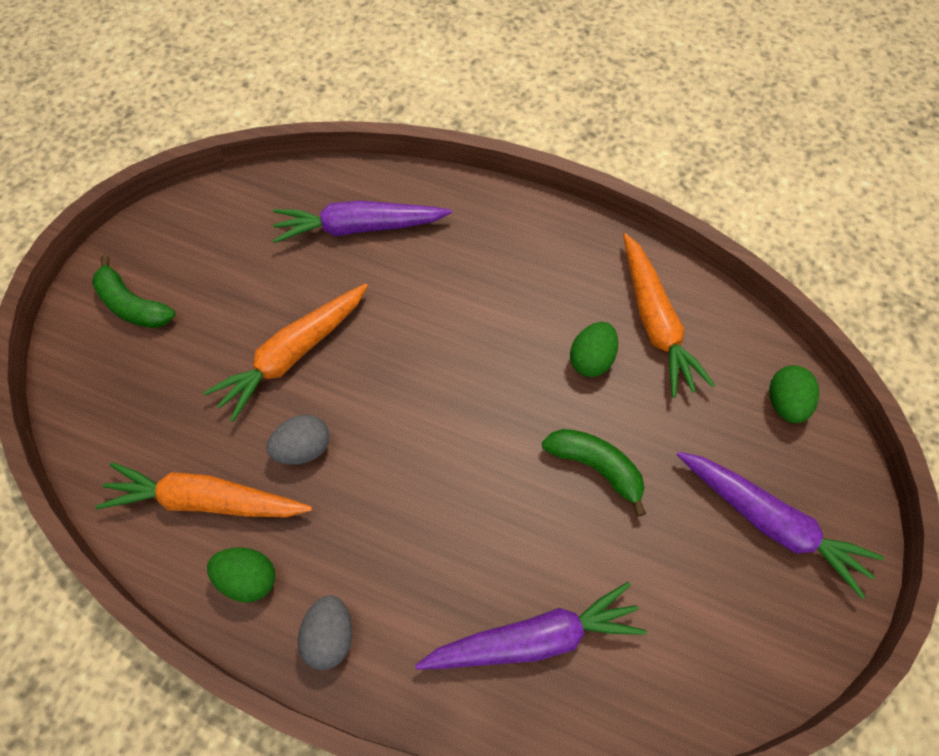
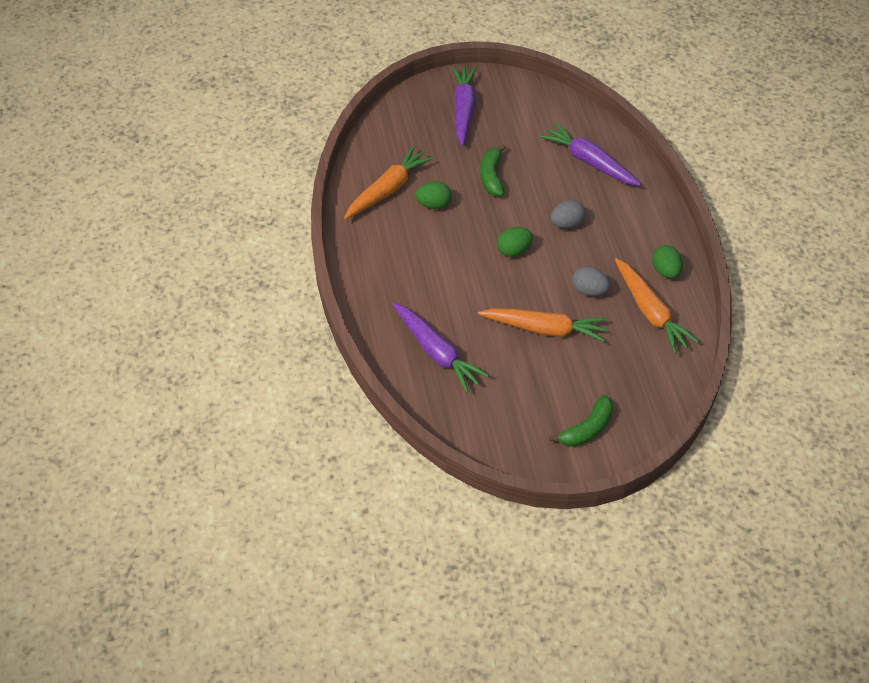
camera: 125 degrees left, 10 degrees down
green banana [92,255,175,328] -> green banana turned 45 degrees clockwise [549,395,613,447]
grey egg [298,595,352,670] -> grey egg moved to [551,200,585,229]
green egg [769,365,820,423] -> green egg moved to [497,227,533,257]

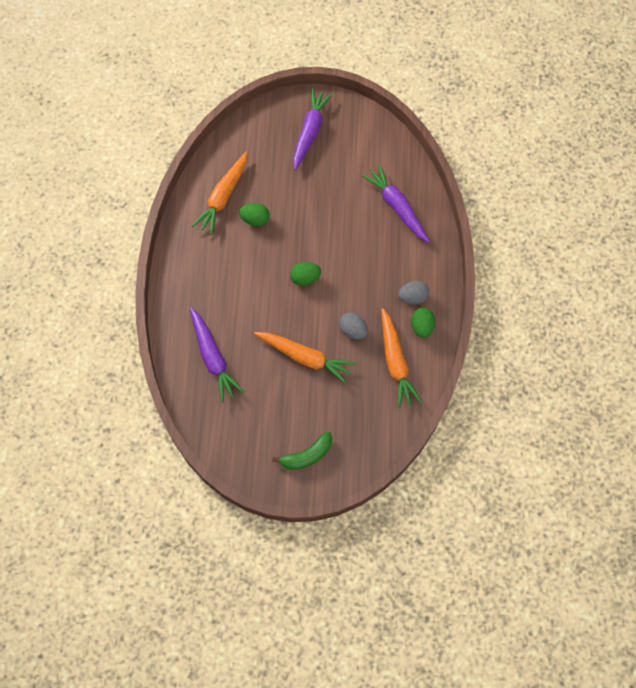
camera: 15 degrees right, 15 degrees up
orange carrot [344,146,434,219] -> orange carrot turned 150 degrees clockwise [192,152,247,235]
green banana [480,144,506,196] -> none
grey egg [551,200,585,229] -> grey egg moved to [398,281,430,305]

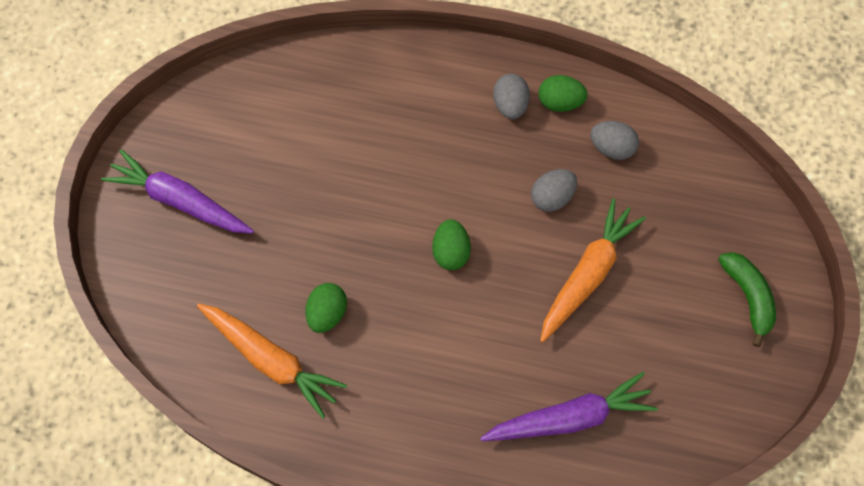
camera: 80 degrees left, 0 degrees up
purple carrot [361,164,430,243] -> none
orange carrot [381,308,422,408] -> grey egg [590,121,639,160]

